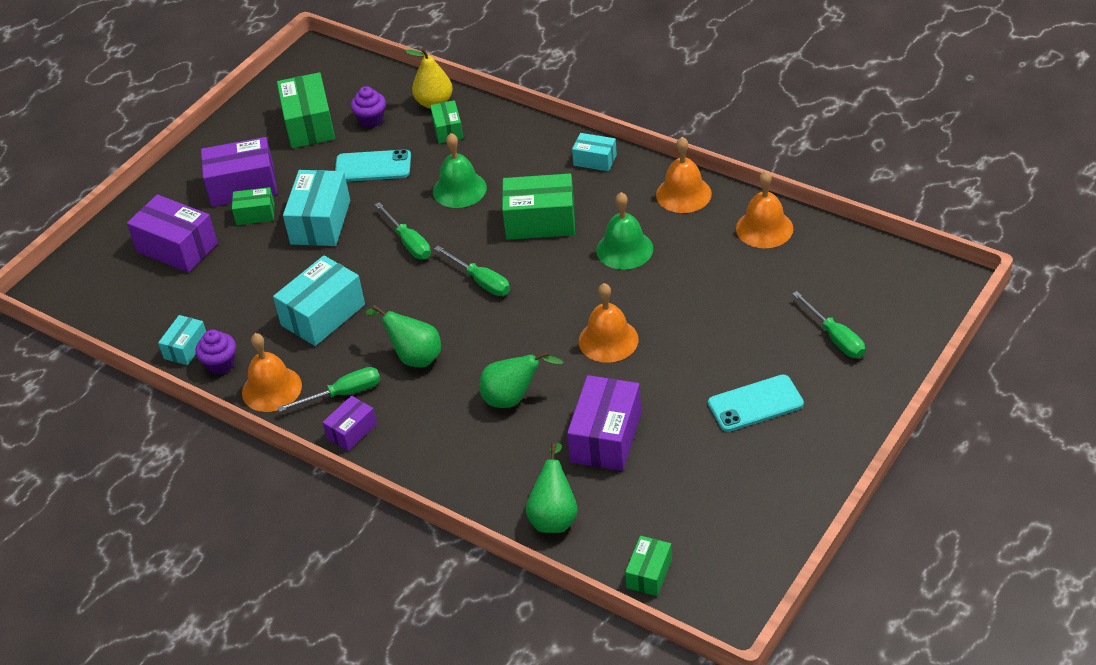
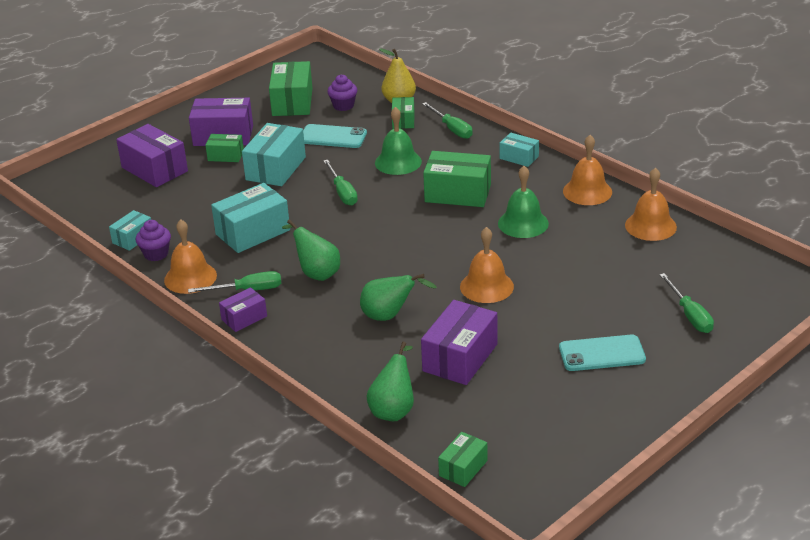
camera: 10 degrees right, 10 degrees down
green screwdriver [434,246,510,296] -> green screwdriver moved to [422,102,473,139]

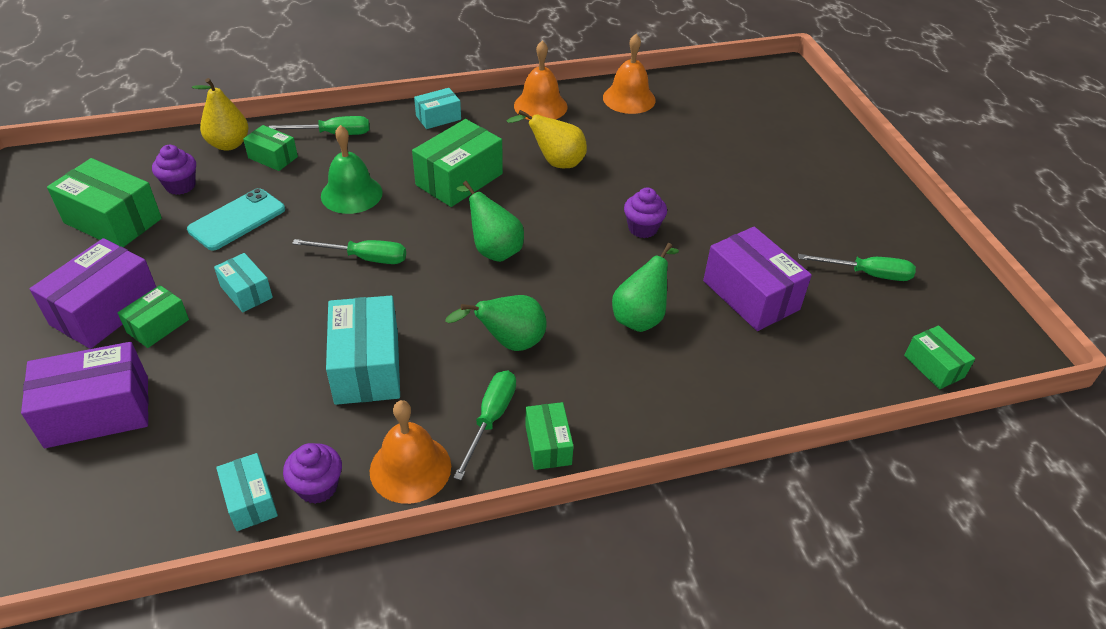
camera: 65 degrees left, 10 degrees up
purple box [219,287,267,332] -> green box [526,402,574,470]
turquoise box [242,123,306,186] -> turquoise box [214,253,273,312], size x0.56
green pear [367,342,414,421] -> green pear moved to [456,181,524,262]
orange bell [460,227,514,303] -> purple cupcake [624,188,667,238]
green bell [498,166,549,238] -> yellow pear [507,110,587,168]
turquoise phone [559,335,646,371] -> none
green screwdriver [660,273,714,333] -> green screwdriver moved to [798,254,916,281]

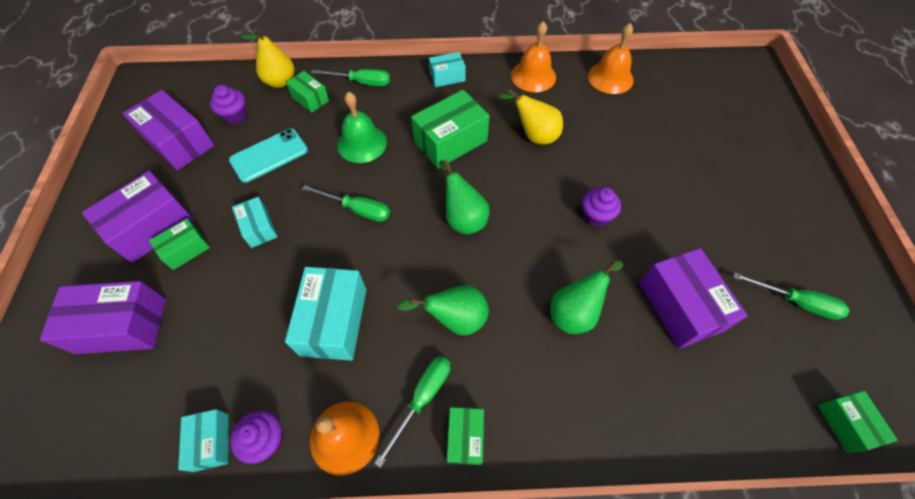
camera: 15 degrees right, 15 degrees up
green box [47,158,162,247] -> purple box [123,90,214,170]

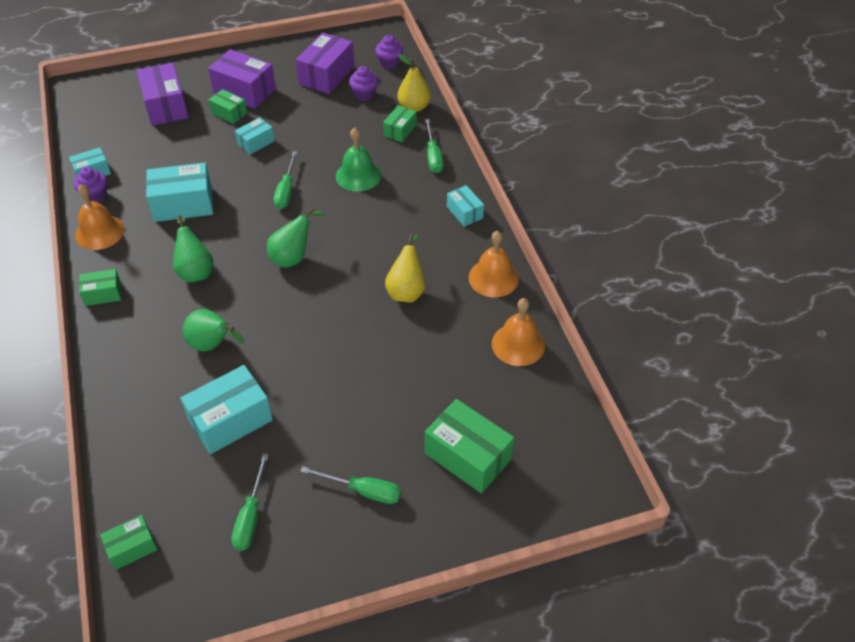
camera: 75 degrees right, 10 degrees down
turquoise phone [229,128,308,183] -> none
green screwdriver [374,356,450,468] -> green screwdriver moved to [300,466,401,504]
green box [411,90,489,169] -> green box moved to [425,399,514,493]
purple cupcake [582,187,621,227] -> purple cupcake moved to [375,35,403,69]
purple box [639,248,748,349] -> turquoise box [180,365,273,454]

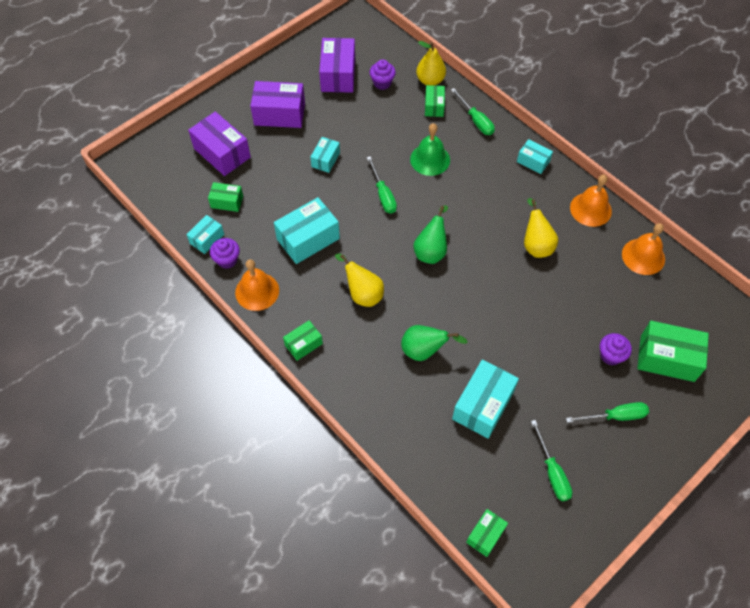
camera: 25 degrees left, 10 degrees up
green pear [173,216,214,283] -> yellow pear [335,253,384,307]
green box [209,89,247,124] -> green box moved to [208,182,243,212]
purple cupcake [375,35,403,69] -> purple cupcake moved to [600,333,632,365]

